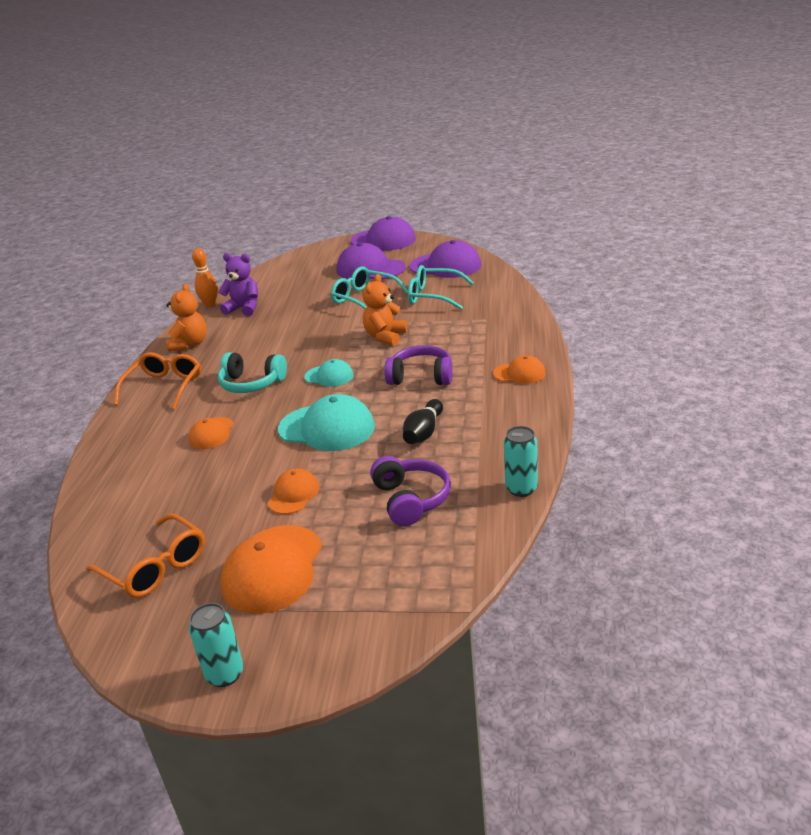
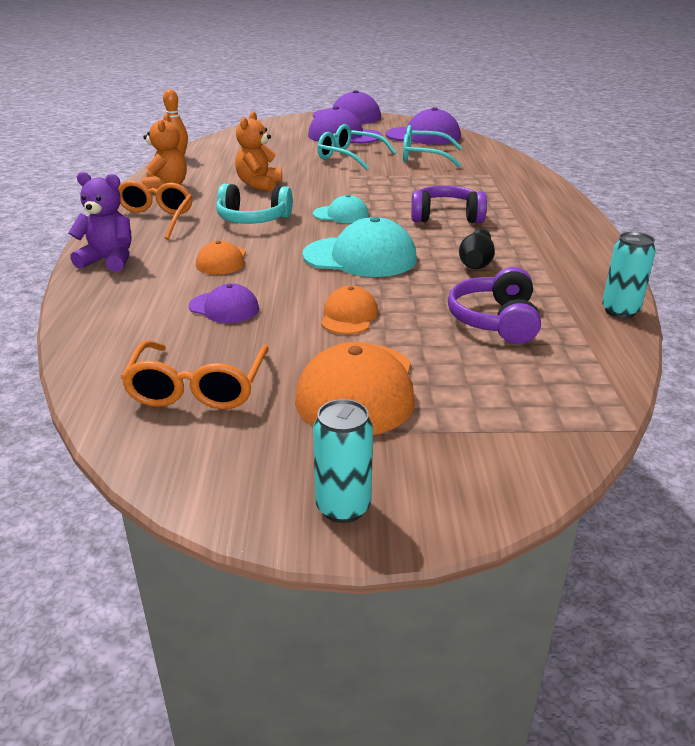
camera: 10 degrees left, 0 degrees up
orange glasses [86,514,205,598] -> orange glasses turned 60 degrees clockwise [121,341,269,409]
purple teddy bear [219,253,258,316] -> purple teddy bear moved to [68,172,131,272]
orange teddy bear [362,274,407,346] -> orange teddy bear moved to [235,112,282,192]
purple headphones [370,456,451,527] -> purple headphones turned 150 degrees counterclockwise [448,267,541,344]
orange cap [493,355,546,384] -> none
none -> purple cap [189,284,259,323]

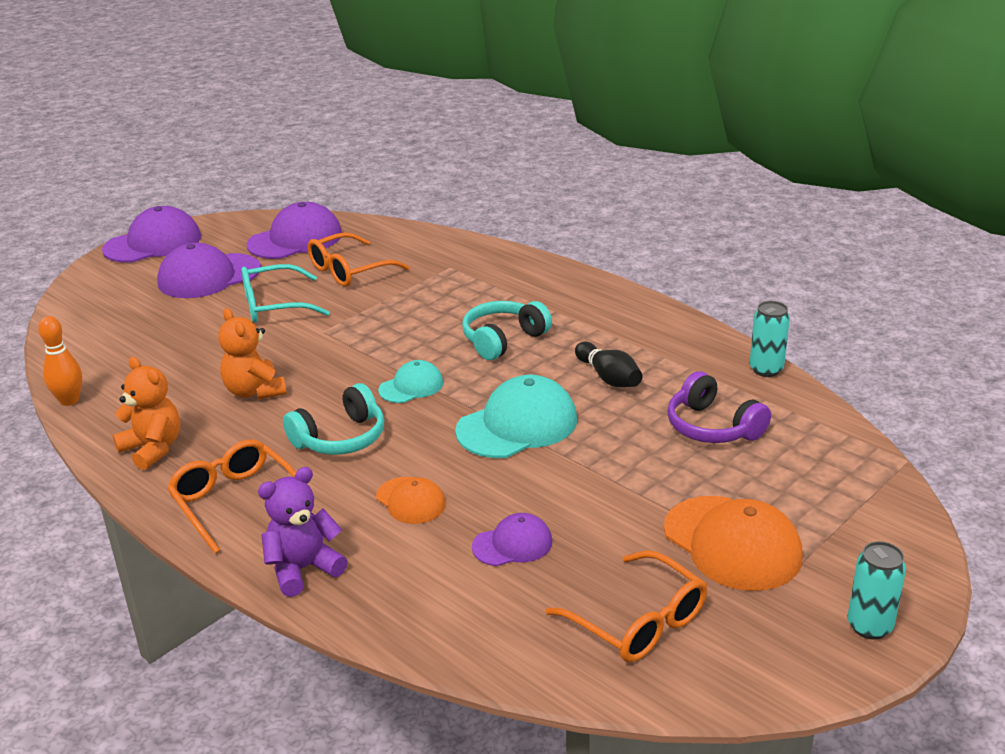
camera: 45 degrees left, 0 degrees up
orange cap [321,286,378,334] -> none
turquoise glasses [403,125,462,167] -> orange glasses [308,232,409,287]
purple headphones [411,185,487,223] -> turquoise headphones [462,301,552,360]

